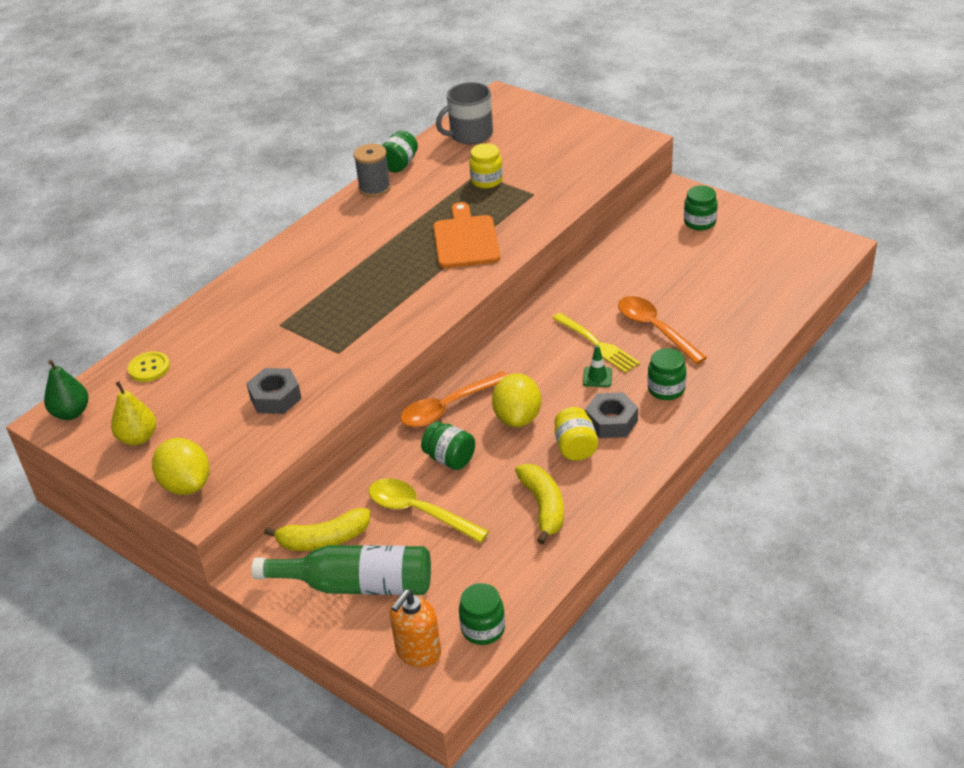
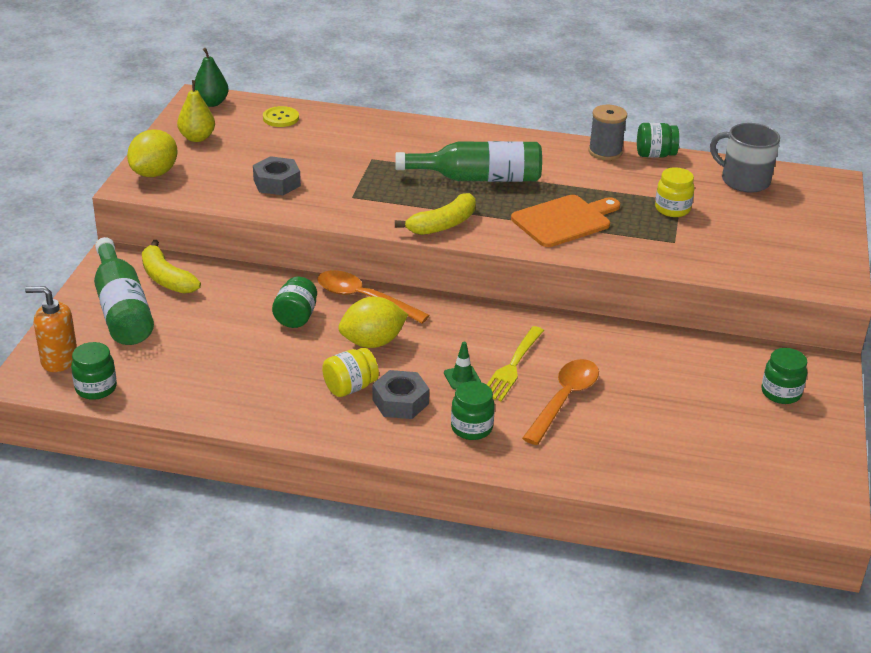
camera: 60 degrees right, 5 degrees down
yellow spoon [369,478,489,543] -> none
yellow banana [515,464,564,545] -> yellow banana moved to [395,193,476,235]
none -> green bottle [395,141,542,182]

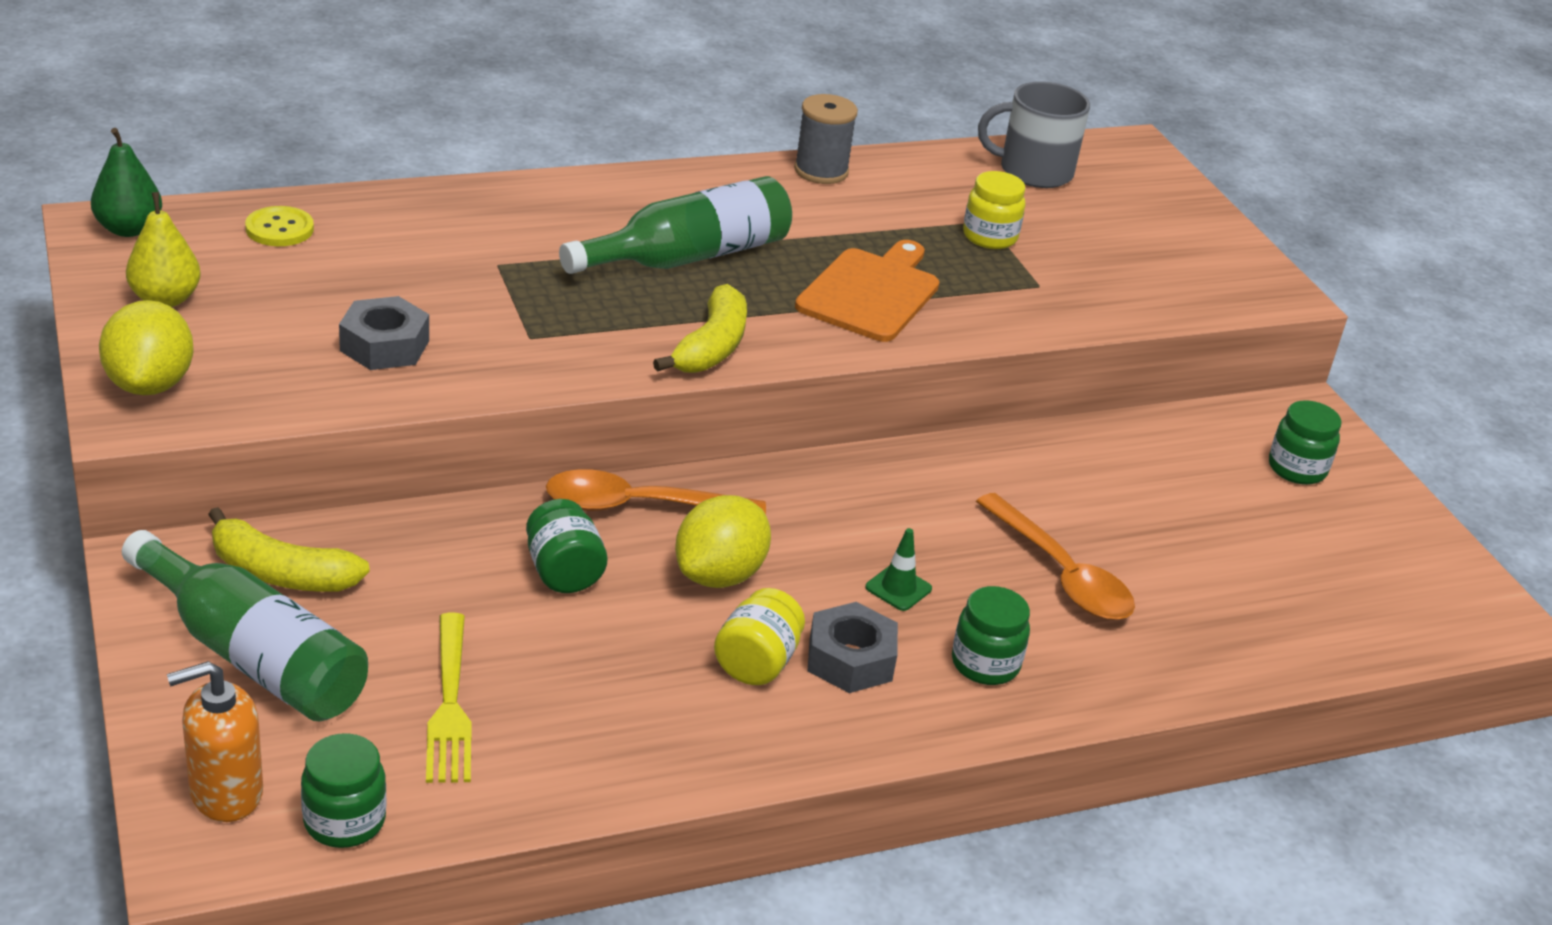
camera: 35 degrees left, 0 degrees up
yellow fork [487,326,544,401] -> yellow fork moved to [426,613,472,783]
orange spoon [522,359,599,445] -> orange spoon turned 150 degrees clockwise [976,493,1135,620]
green jar [637,123,679,158] -> none

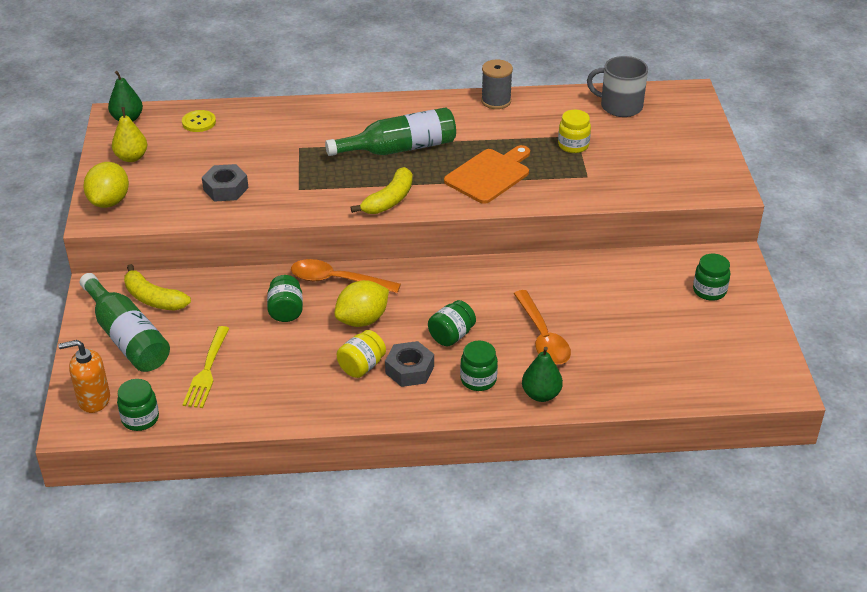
camera: 20 degrees right, 5 degrees up
green traffic cone [865,528,932,611] -> green jar [428,300,476,347]
none -> green pear [522,347,563,402]

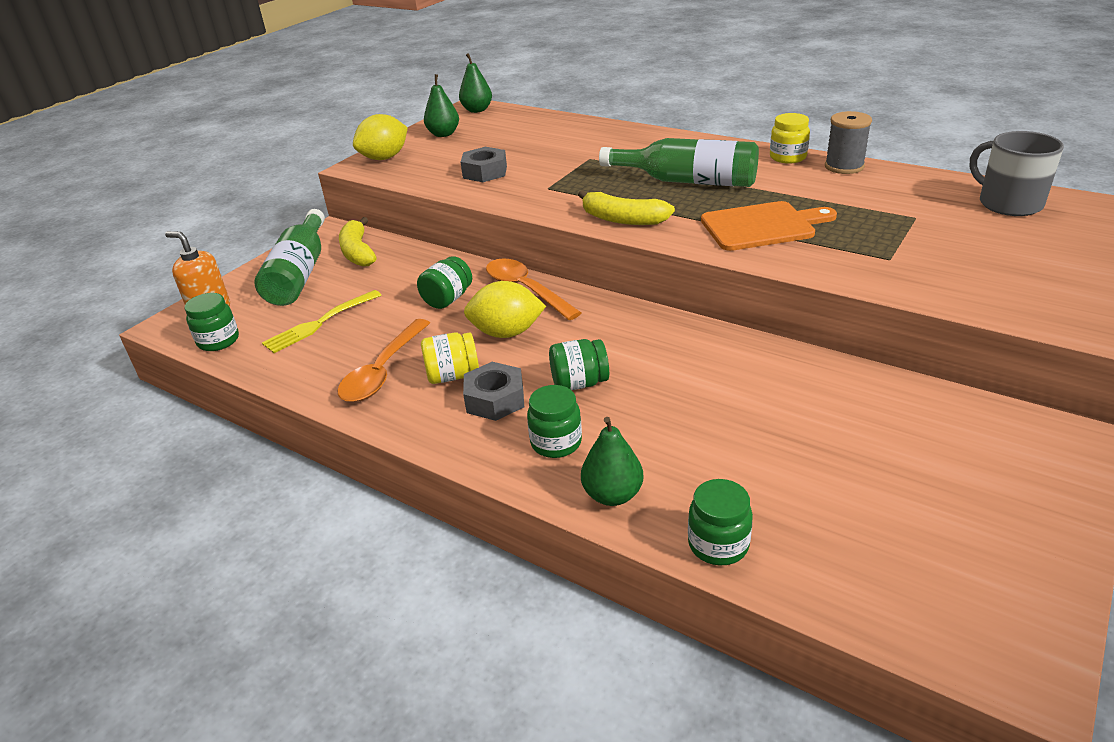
camera: 40 degrees right, 5 degrees down
yellow pear [112,107,147,162] -> green pear [424,74,459,137]
yellow button [182,110,216,132] -> none
yellow banana [350,167,413,214] -> yellow banana turned 45 degrees clockwise [578,190,675,225]
orange spoon [514,290,571,364] -> orange spoon moved to [337,319,430,402]
yellow jar [558,110,591,153] -> yellow jar moved to [770,113,810,164]
green jar [693,254,731,301] -> green jar moved to [688,479,753,565]

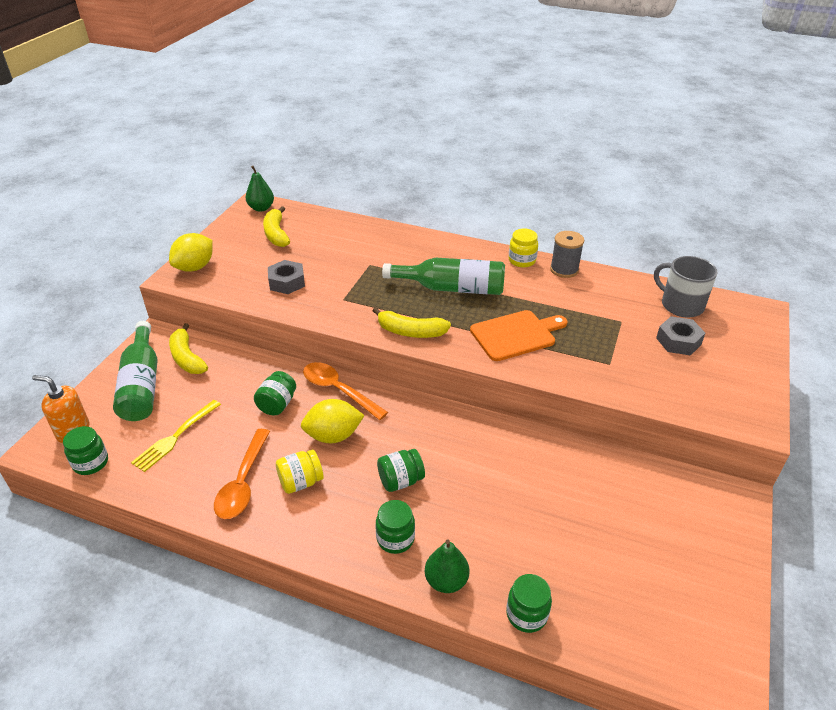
camera: 15 degrees left, 5 degrees up
green pear [424,74,459,137] -> none
grey nut [463,362,524,421] -> grey nut moved to [656,316,705,356]
none -> yellow banana [263,206,290,247]

